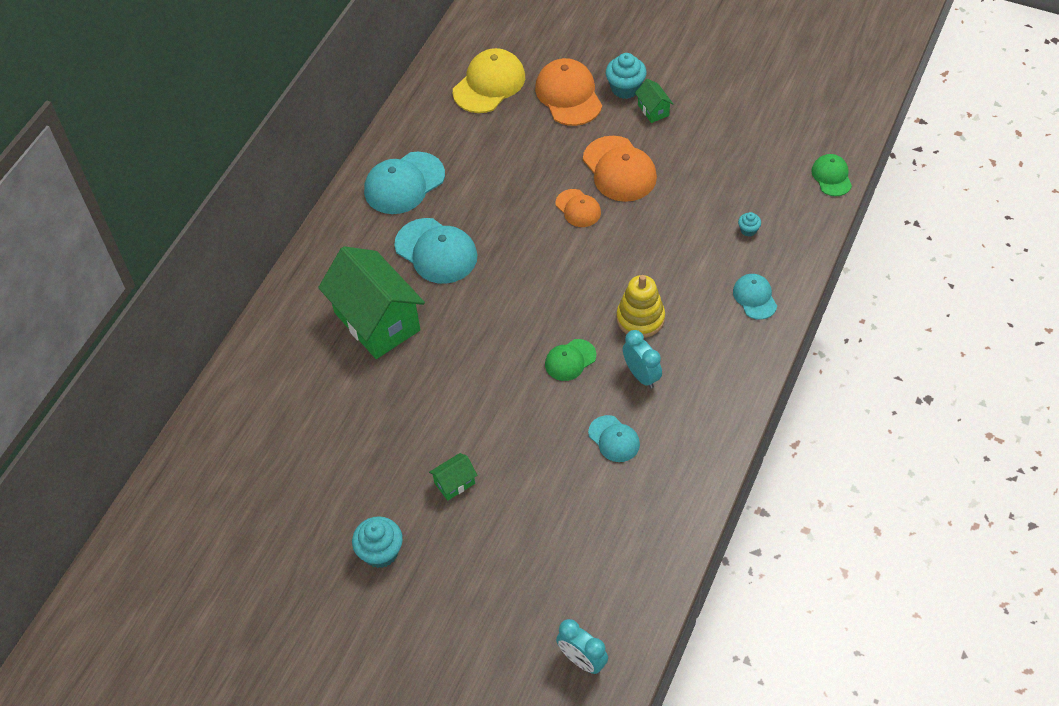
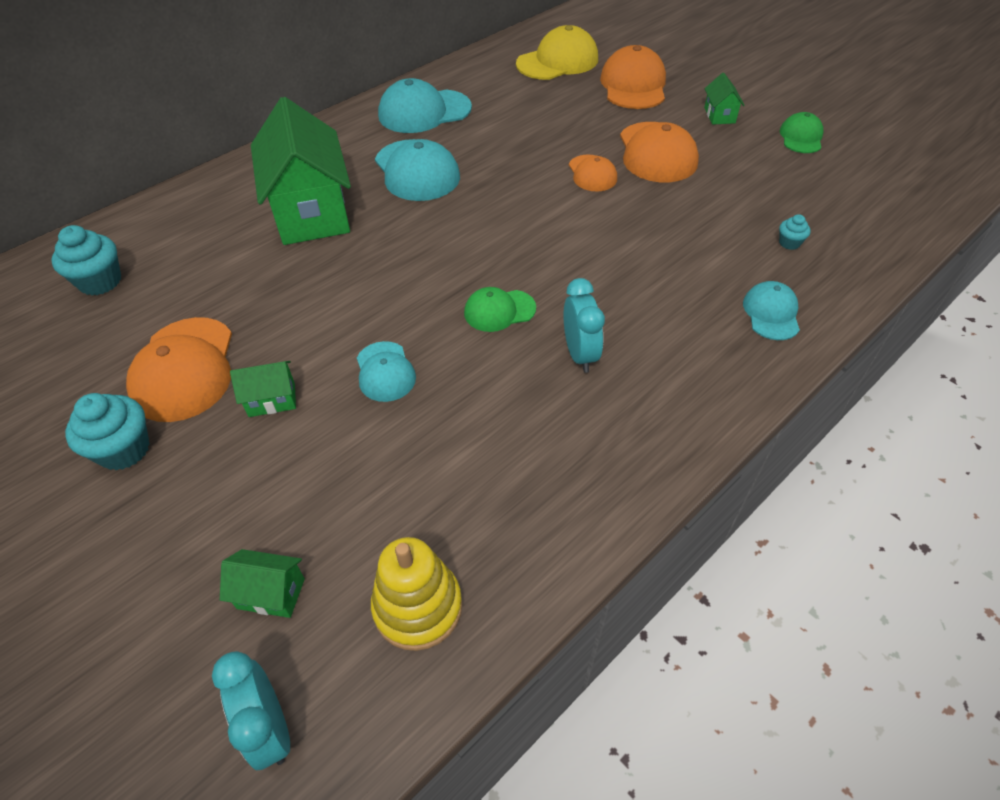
camera: 20 degrees right, 5 degrees down
turquoise cap [588,415,640,462] -> turquoise cap moved to [357,341,416,402]
turquoise cupcake [606,53,647,99] -> turquoise cupcake moved to [51,225,121,295]
yellow stacking toy [616,275,665,338] -> yellow stacking toy moved to [371,537,462,651]
green cap [811,154,852,196] -> green cap moved to [780,112,824,153]
none -> orange cap [126,317,232,422]
none -> green house [220,549,305,618]

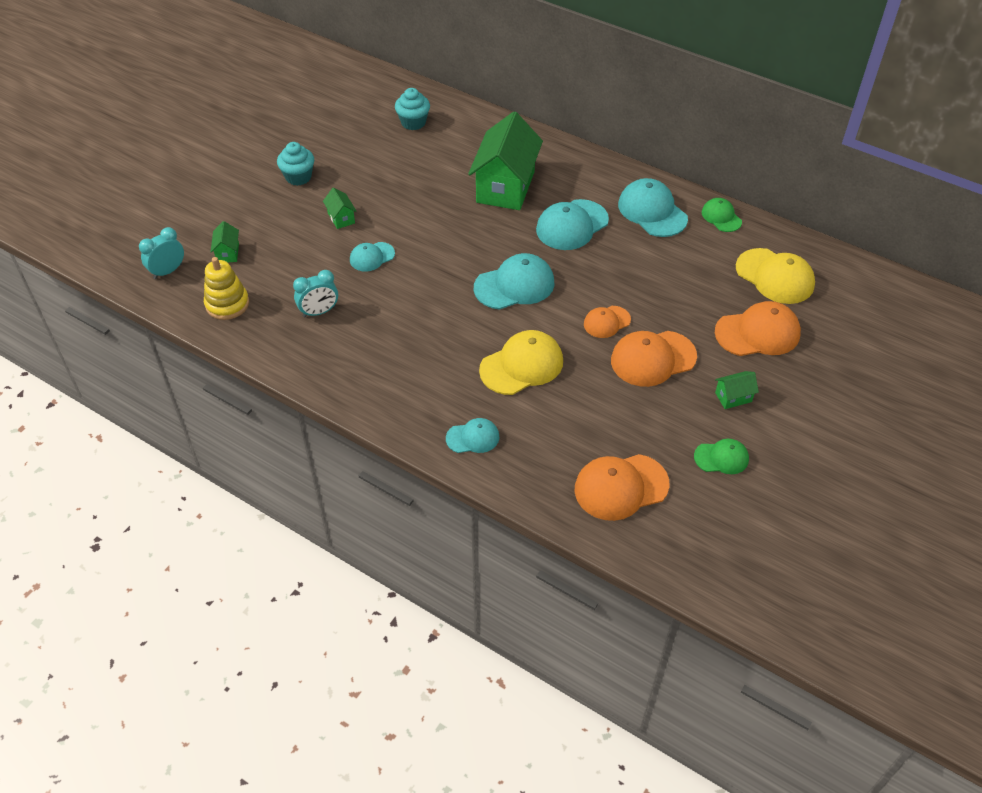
camera: 75 degrees right, 0 degrees up
orange cap [126,317,232,422] -> orange cap moved to [575,454,669,521]
green house [251,97,351,245] -> green house turned 45 degrees counterclockwise [468,111,543,210]
green cap [464,287,536,332] -> green cap moved to [702,198,742,232]
turquoise clock [563,278,605,373] -> turquoise clock moved to [293,270,338,317]
turquoise cupcake [779,214,811,250] -> none
none -> turquoise cap [474,253,555,310]
none -> yellow cap [479,330,563,395]

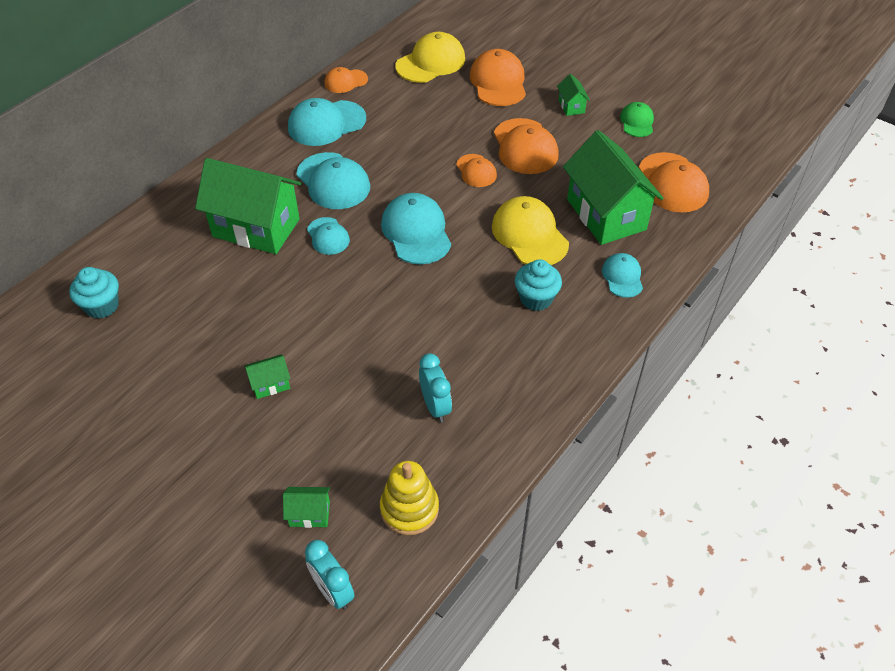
camera: 85 degrees left, 0 degrees up
turquoise cupcake [277,142,314,186] -> turquoise cupcake moved to [515,259,562,311]
turquoise cap [350,242,395,272] -> turquoise cap moved to [307,217,350,255]
green cap [702,198,742,232] -> orange cap [324,67,368,93]
none -> green house [563,130,664,245]

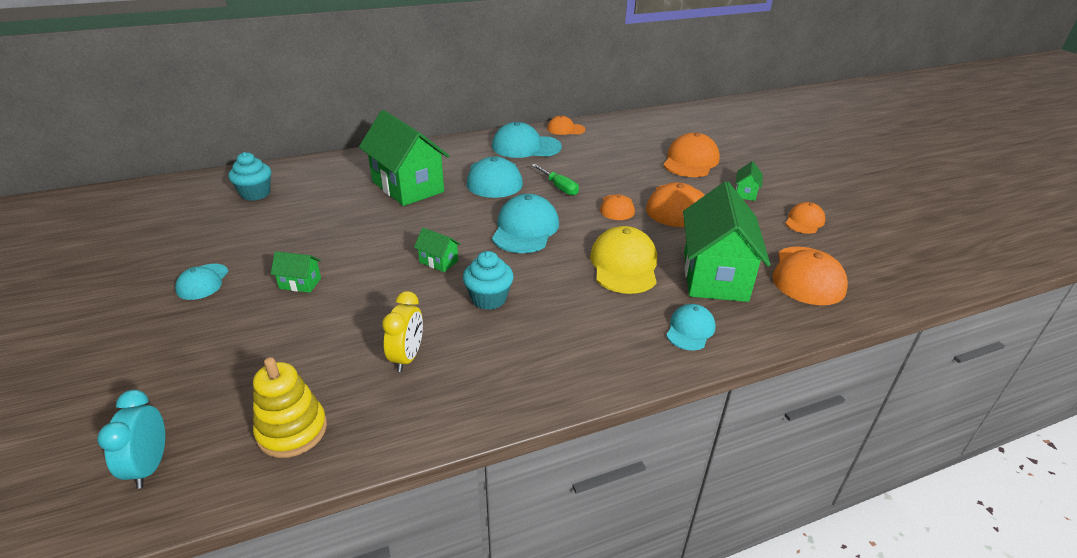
camera: 30 degrees right, 15 degrees down
green house [283,487,330,528] -> green house moved to [414,228,461,272]
turquoise cap [307,217,350,255] -> turquoise cap moved to [175,264,229,300]
yellow cap [396,32,465,83] -> none
turquoise clock [419,353,452,422] -> yellow clock [382,291,423,372]
turquoise cupcake [515,259,562,311] -> turquoise cupcake moved to [463,251,514,310]
green cap [620,102,654,137] -> orange cap [785,202,826,234]
none -> green screwdriver [532,164,579,196]

